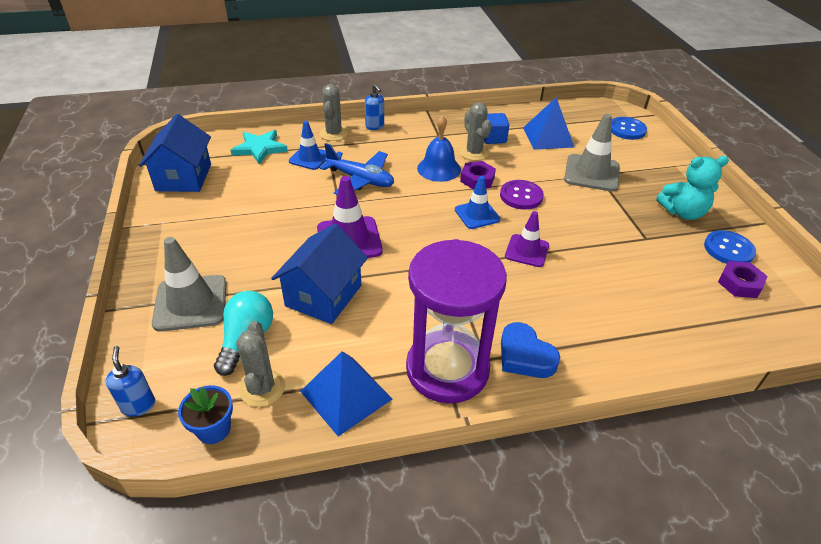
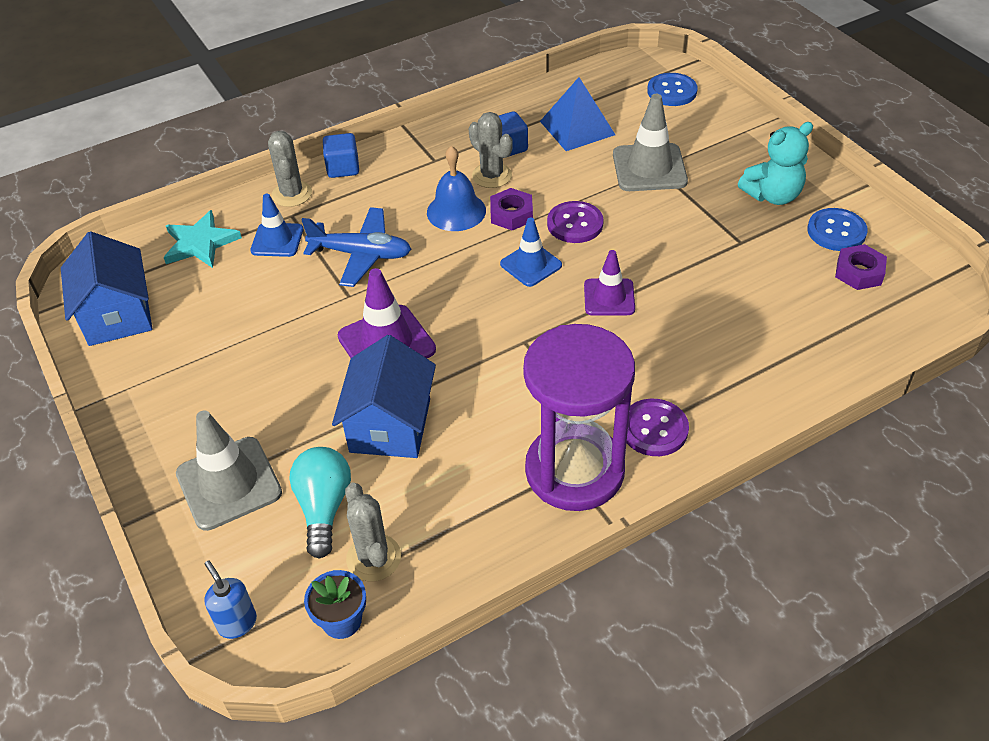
camera: 15 degrees left, 5 degrees up
blue pyramid [300,351,392,436] -> none
blue soap dispenser [365,84,384,130] -> blue cube [323,133,359,178]
blue heart [501,322,560,378] -> purple button [627,399,689,456]

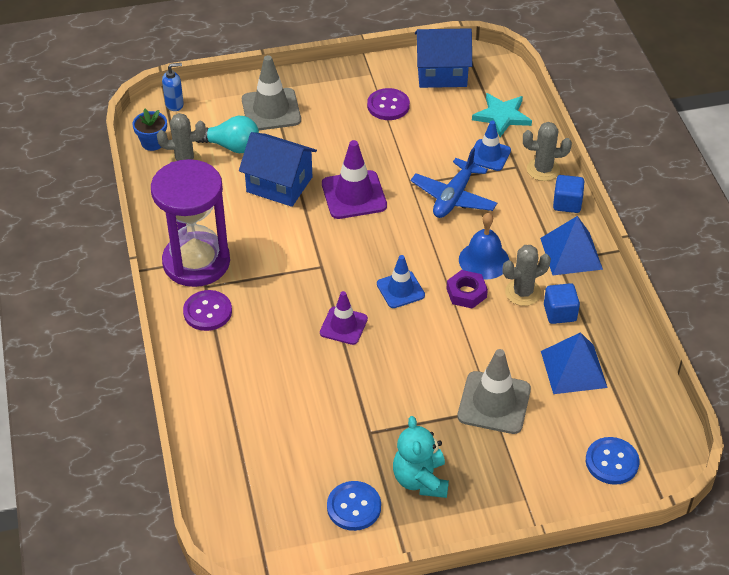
camera: 105 degrees right, 0 degrees up
purple button [547,201,604,243] -> purple button moved to [367,88,410,120]
purple nut [835,244,887,290] -> none
none -> blue pyramid [540,216,603,275]

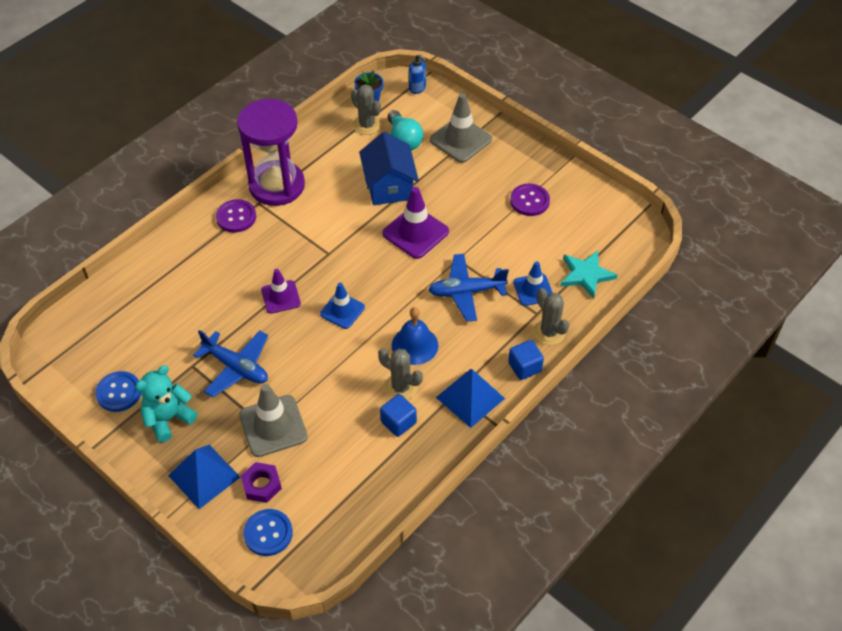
camera: 55 degrees right, 5 degrees up
blue house [415,28,472,88] -> none
purple nut [447,270,488,309] -> purple nut moved to [241,462,282,503]
blue pyramid [541,332,608,394] -> blue pyramid moved to [168,445,240,509]
none -> blue plane [193,330,268,397]

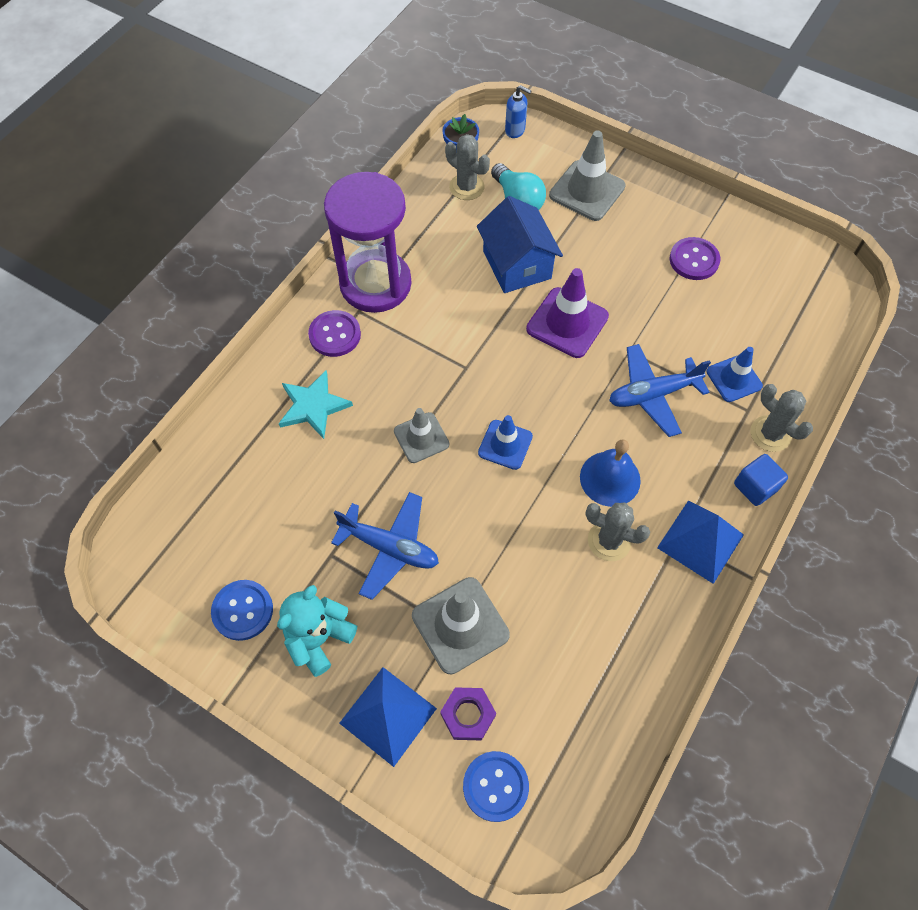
camera: 10 degrees left, 10 degrees up
purple traffic cone [261,269,301,314] -> grey traffic cone [394,408,449,463]
blue cube [380,394,417,437] -> none
turquoise star [560,251,617,299] -> turquoise star moved to [279,371,353,439]

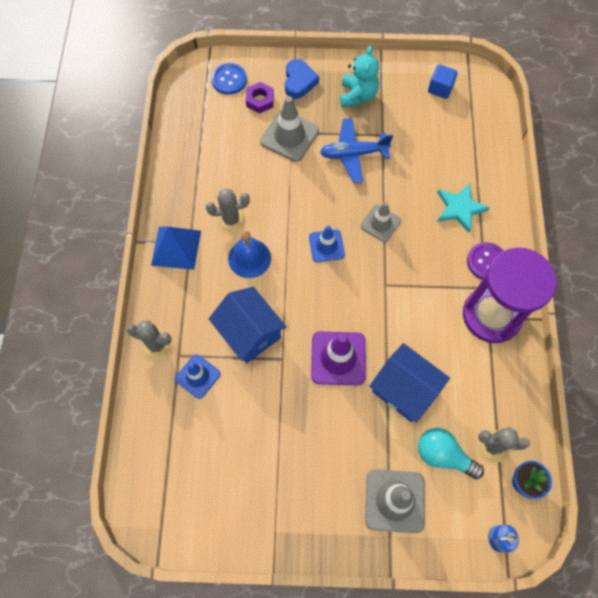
camera: 150 degrees right, 5 degrees up
blue button [211,580,273,641] -> none
blue pyramid [339,667,437,767] -> blue heart [285,59,319,99]
blue plane [609,344,711,437] -> blue house [209,287,287,363]
purple button [669,237,720,280] -> none
blue cube [734,454,788,506] -> blue cube moved to [428,65,458,99]

